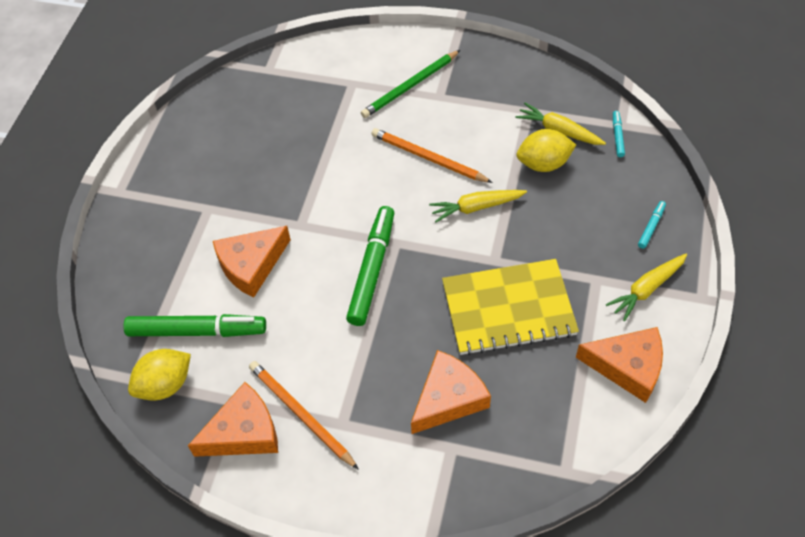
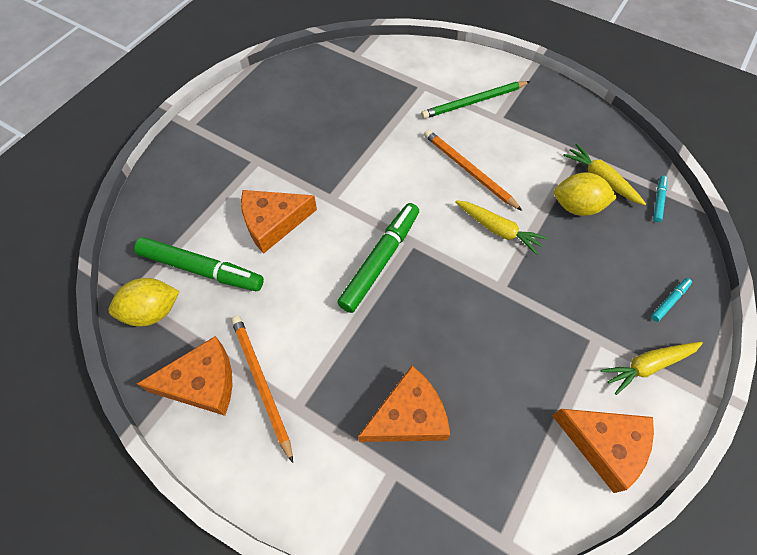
camera: 15 degrees right, 5 degrees up
yellow carrot [429,190,527,222] -> yellow carrot turned 150 degrees counterclockwise [455,200,548,255]
yellow notebook [442,259,579,356] -> none

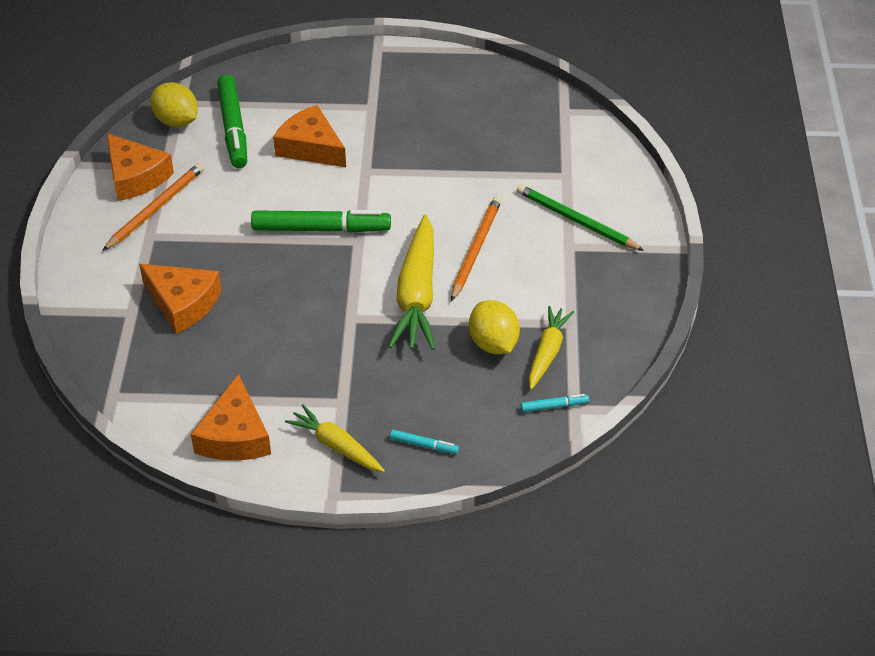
camera: 60 degrees right, 15 degrees down
yellow carrot [455,200,548,255] -> yellow carrot [388,214,435,350], size x1.70

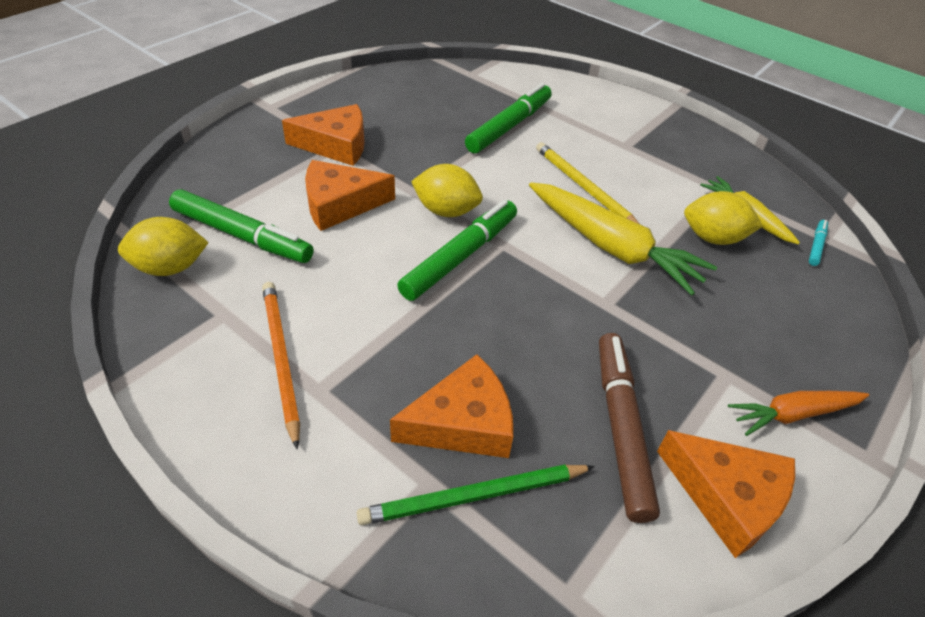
camera: 55 degrees left, 0 degrees up
orange cheese [107,133,174,201] -> orange cheese moved to [282,104,365,166]
yellow carrot [285,404,385,472] -> orange carrot [728,391,869,436]
turquoise marker [390,430,459,454] -> none
orange pencil [451,196,502,301] -> yellow pencil [536,142,639,224]
green pencil [517,184,644,251] -> green pencil moved to [357,465,595,525]
none -> yellow lemon [411,164,483,217]
none -> green marker [465,83,552,153]
none -> brown marker [599,333,660,523]

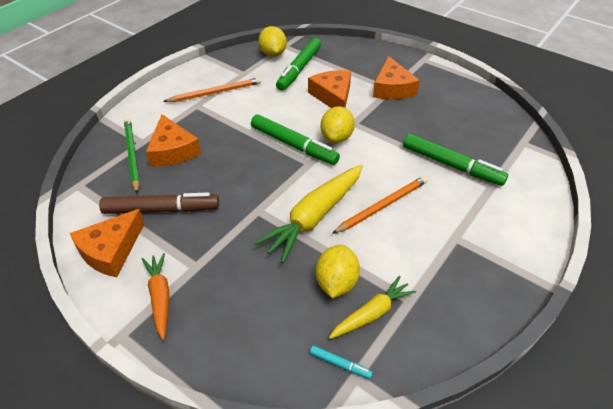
camera: 90 degrees right, 0 degrees up
yellow pencil [536,142,639,224] -> orange pencil [332,176,428,234]

